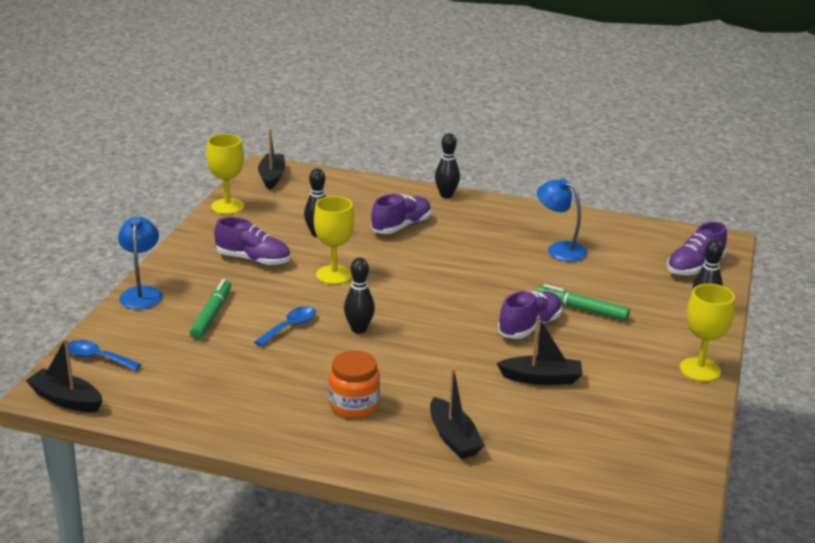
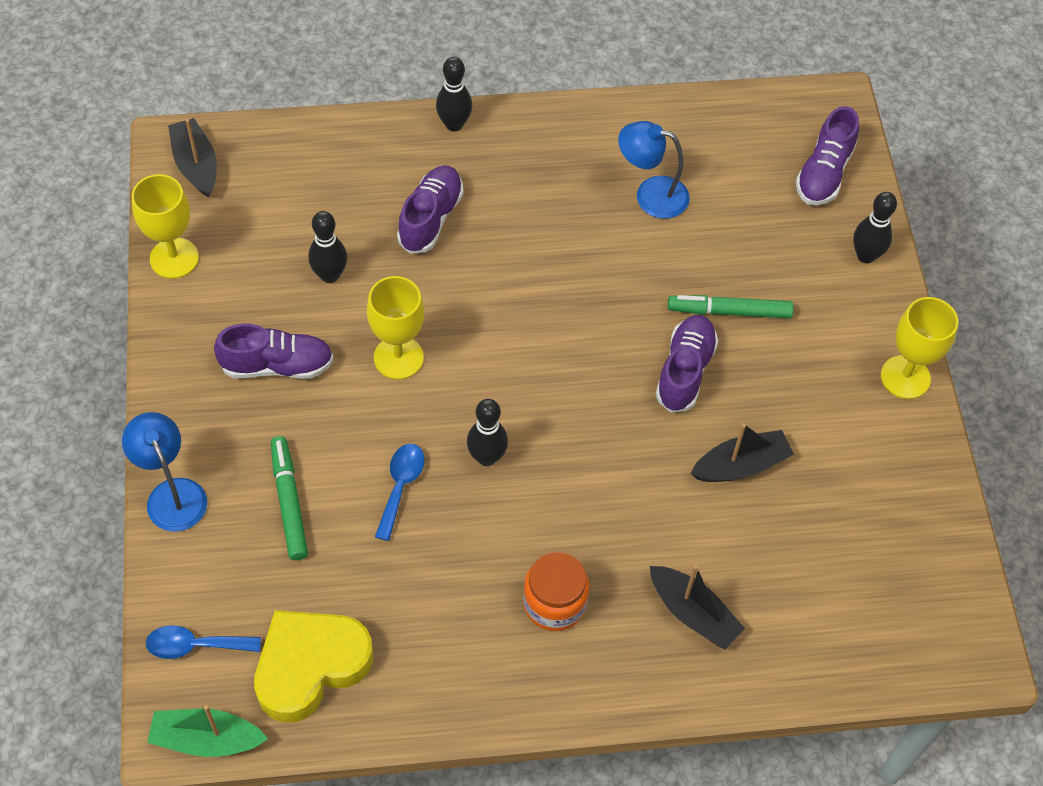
camera: 25 degrees left, 30 degrees up
black boat [25,338,103,412] -> green boat [147,705,268,757]
none -> yellow heart [254,610,373,723]

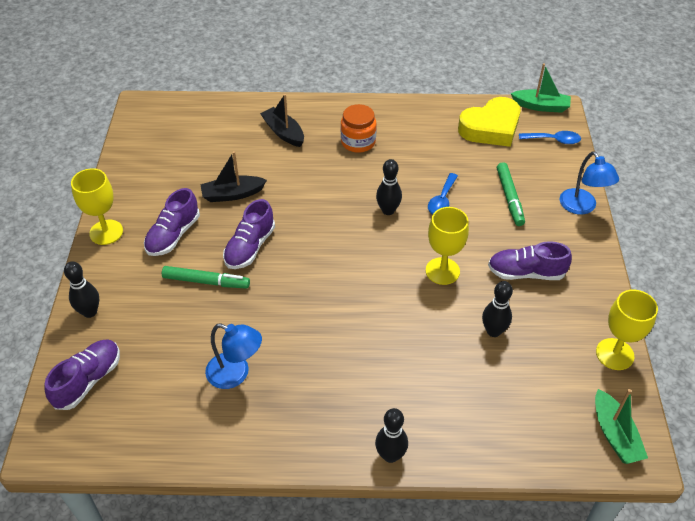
camera: 170 degrees left, 10 degrees down
black boat [168,118,217,198] -> green boat [595,389,648,464]
purple shoe [397,165,463,253] -> purple shoe moved to [144,188,200,256]

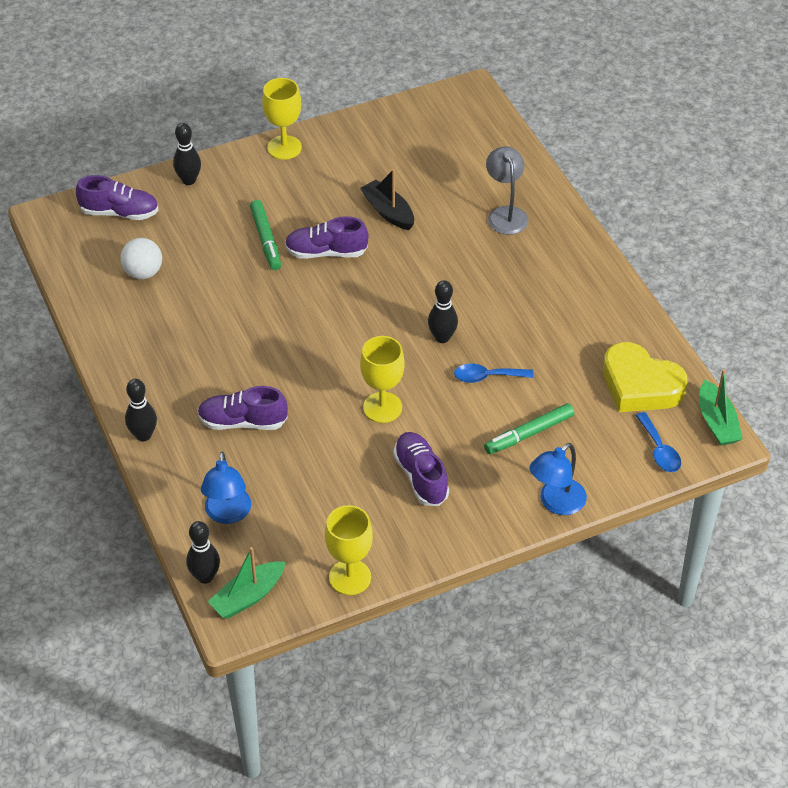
camera: 65 degrees right, 0 degrees up
purple shoe [144,188,200,256] -> purple shoe moved to [198,386,288,430]
blue lamp [205,324,262,389] -> blue lamp moved to [201,452,251,524]
black boat [260,94,304,147] -> grey lamp [486,147,529,235]
orange jar [341,104,377,153] -> none
black bowling pin [482,281,513,337] -> black bowling pin moved to [186,521,220,584]
none -> white ball [120,238,162,279]

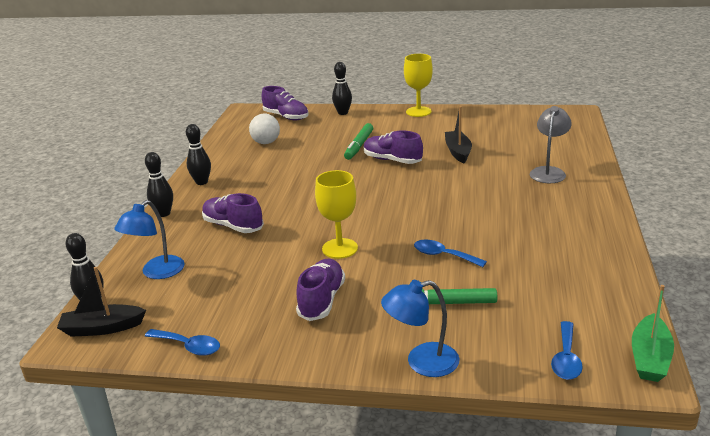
camera: 35 degrees right, 20 degrees down
green boat [208,547,285,619] -> black boat [57,267,146,337]
yellow goblet [325,505,373,595] -> blue spoon [145,329,220,356]
black bowling pin [428,280,458,343] -> black bowling pin moved to [186,124,211,185]
yellow heart [603,342,688,412] -> none

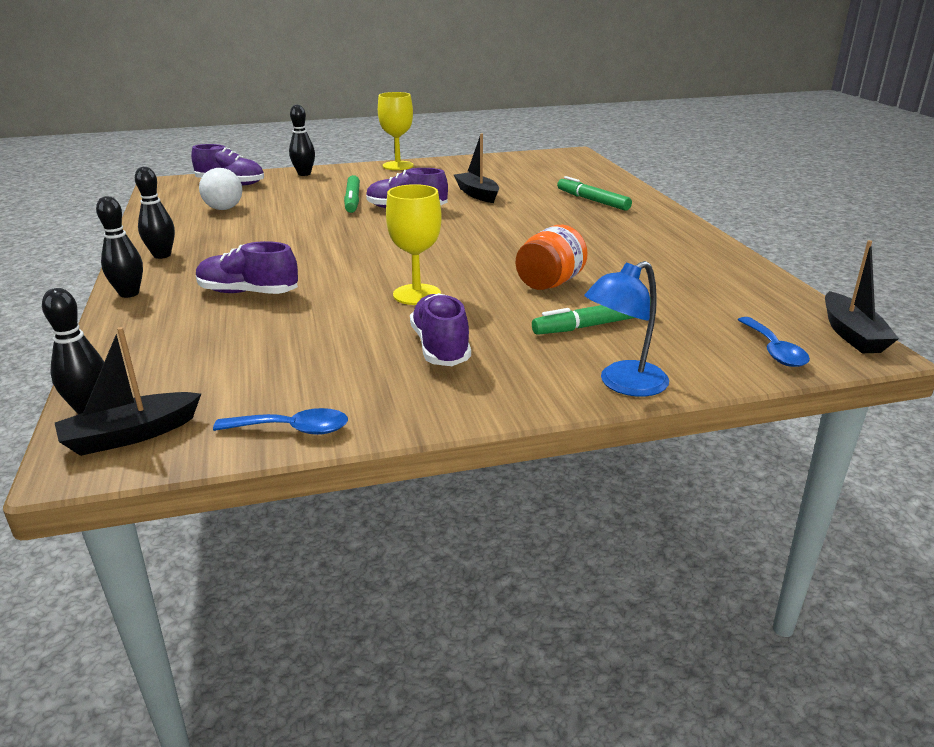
camera: 25 degrees left, 0 degrees up
blue lamp [114,200,185,279] -> none
blue spoon [414,240,487,267] -> orange jar [516,225,588,290]
grey lamp [530,106,572,183] -> green marker [557,176,632,211]
green boat [632,285,674,382] -> black boat [825,240,899,353]

